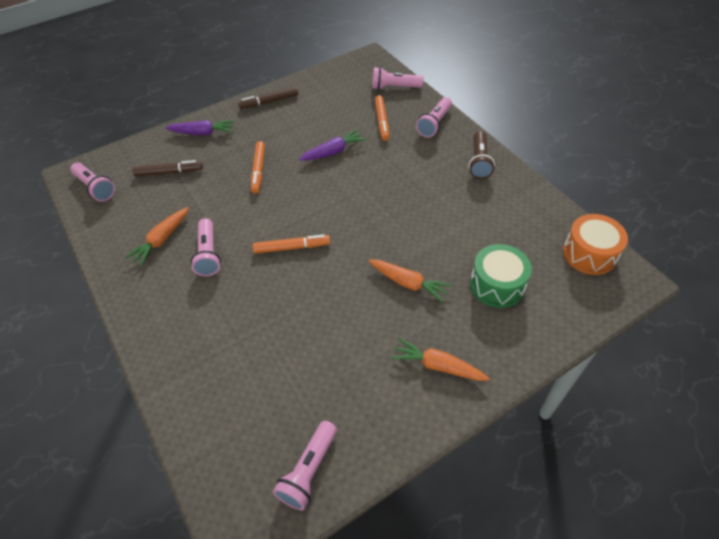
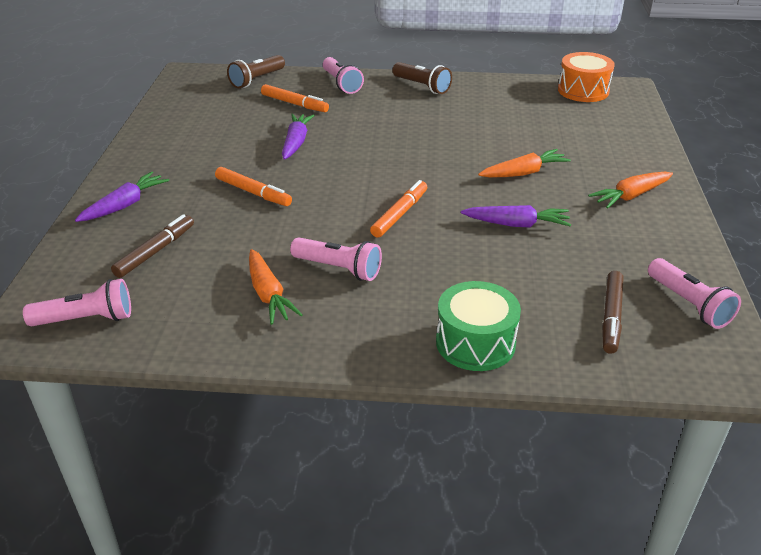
camera: 55 degrees left, 15 degrees down
brown marker [238,87,298,109] -> brown marker moved to [602,271,623,354]
pink flashlight [372,67,424,90] -> brown flashlight [227,55,285,88]
green drum [470,244,532,308] -> green drum moved to [436,281,521,371]
none -> purple carrot [461,205,571,227]

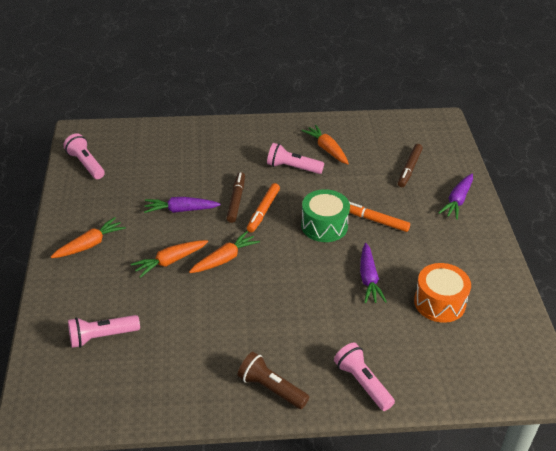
camera: 170 degrees right, 5 degrees up
pink flashlight [23,279,131,326] -> pink flashlight moved to [68,315,140,348]
brown flashlight [227,55,285,88] -> none
orange marker [261,84,329,112] -> none
green drum [436,281,521,371] -> green drum moved to [301,189,350,242]
orange drum [558,52,615,102] -> orange drum moved to [414,263,471,323]
brown marker [602,271,623,354] -> brown marker moved to [226,172,245,223]
none -> orange carrot [189,231,260,273]

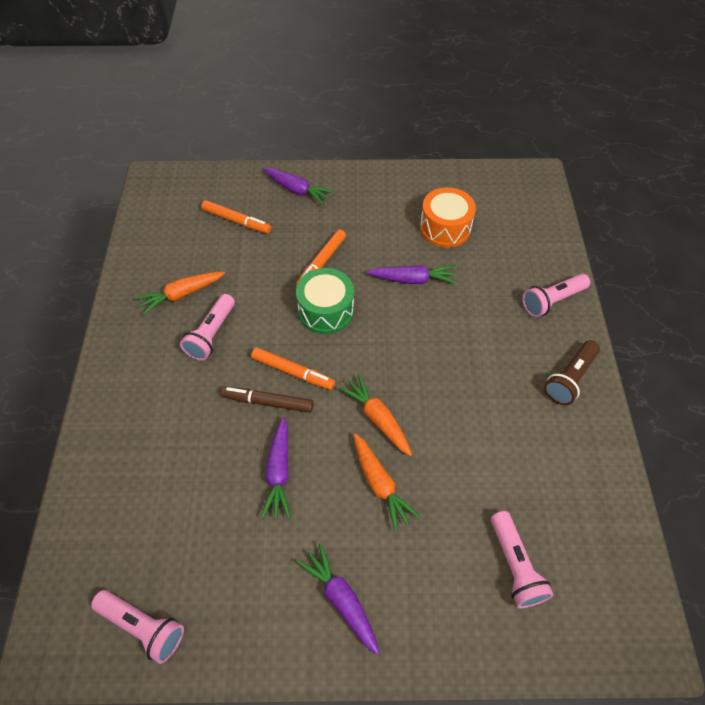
camera: 85 degrees left, 15 degrees up
orange carrot [51,217,126,258] -> purple carrot [296,543,380,655]
pink flashlight [63,134,105,179] -> pink flashlight turned 120 degrees counterclockwise [91,590,184,664]
brown marker [398,144,423,187] -> orange marker [201,200,271,234]

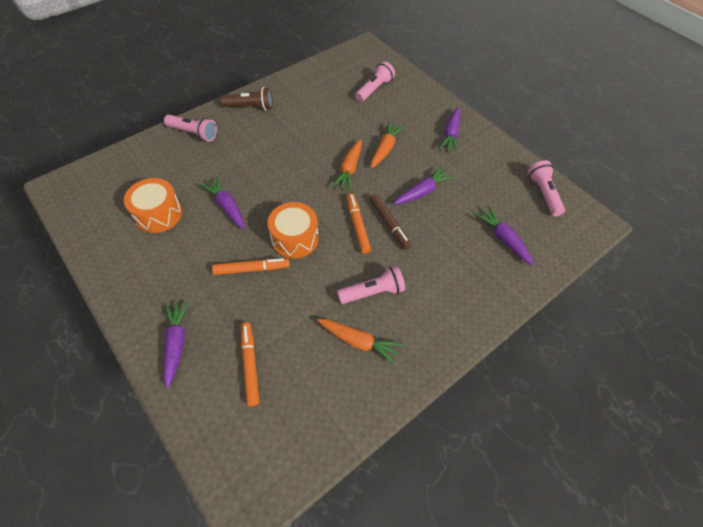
camera: 130 degrees left, 0 degrees up
green drum [296,268,354,334] -> orange drum [268,202,319,259]
none -> purple carrot [474,206,534,265]

